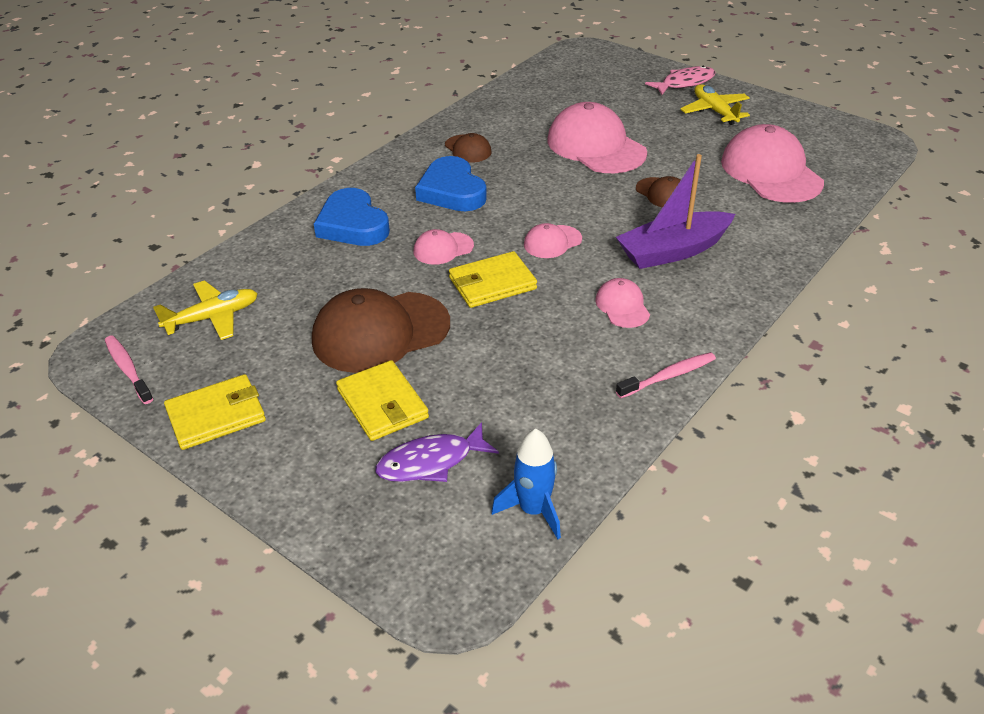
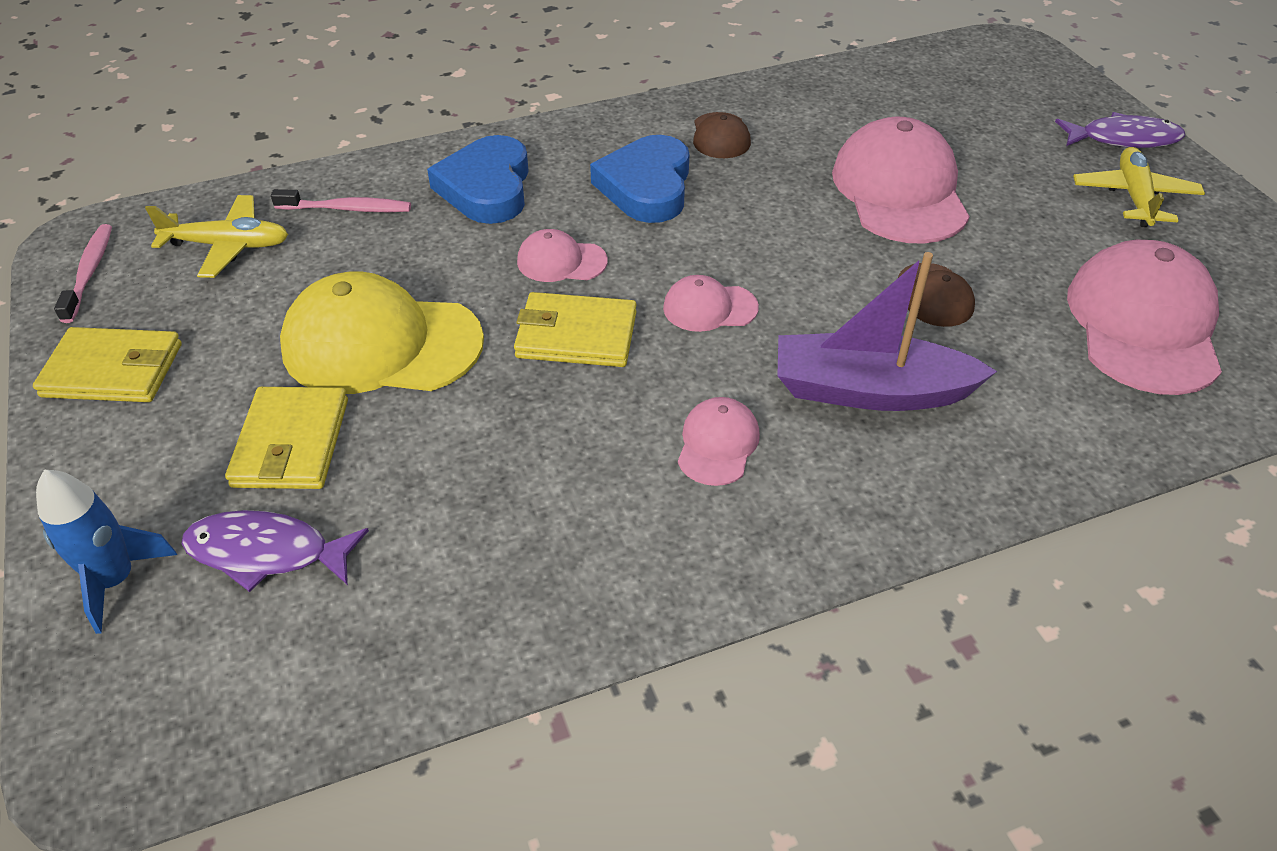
camera: 30 degrees right, 5 degrees up
brown cap [312,288,450,373] -> yellow cap [280,271,484,394]
blue rocket [491,429,561,539] -> blue rocket moved to [36,470,177,634]
pink toothbrush [616,352,716,398] -> pink toothbrush moved to [271,189,411,212]
pink fish [645,66,716,95] -> purple fish [1055,112,1185,148]

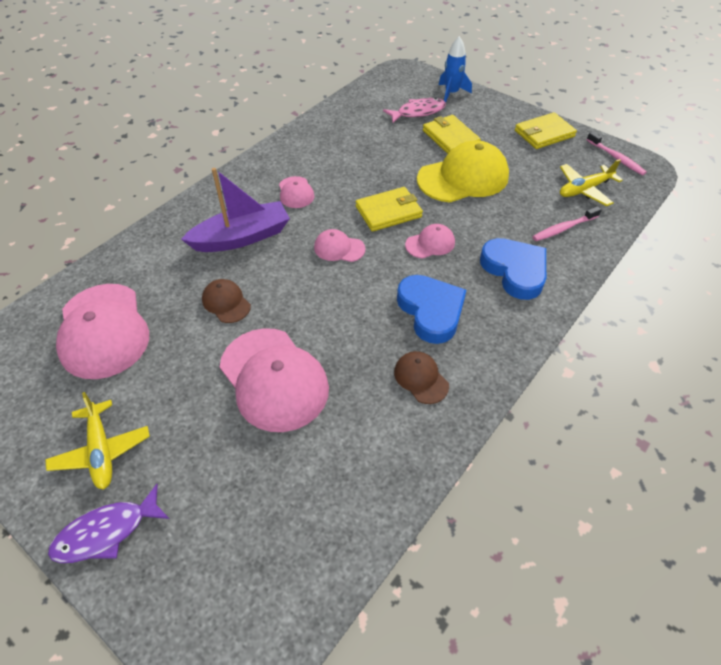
camera: 150 degrees right, 5 degrees up
purple fish [181,510,369,592] -> pink fish [383,98,446,123]
pink cap [663,275,759,332] -> pink cap turned 135 degrees counterclockwise [314,229,366,262]

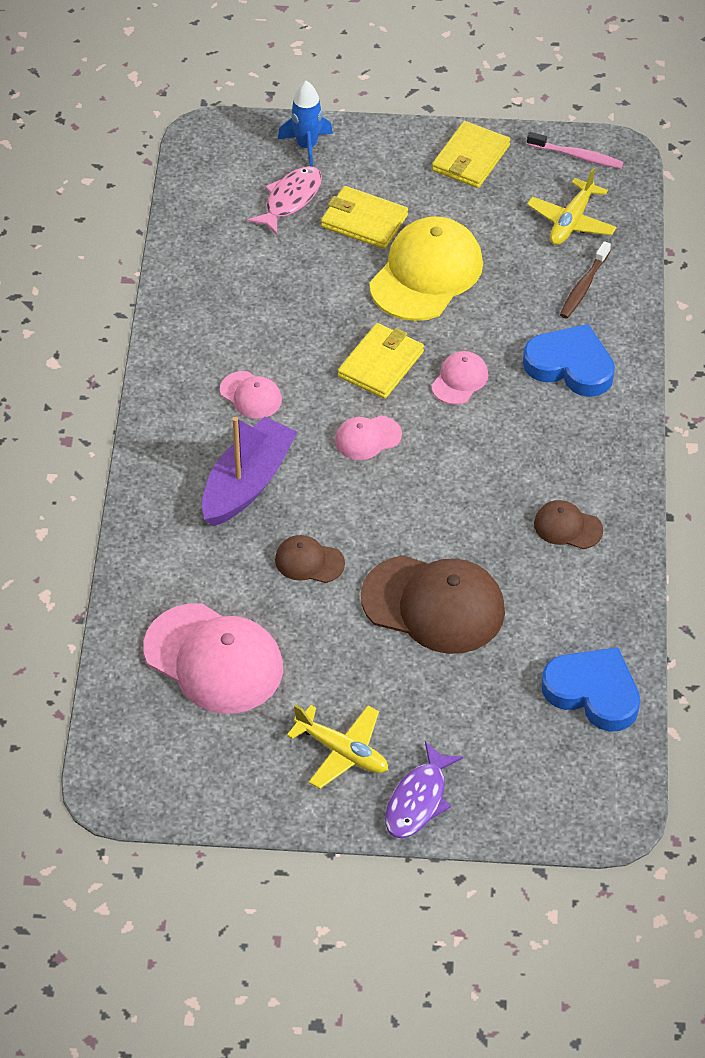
camera: 35 degrees left, 0 degrees up
pink cap [220,328,329,432] -> brown cap [361,555,505,654]
blue heart [397,275,466,344] -> blue heart moved to [541,647,640,732]
pink toothbrush [532,206,601,241] -> brown toothbrush [560,241,611,319]

